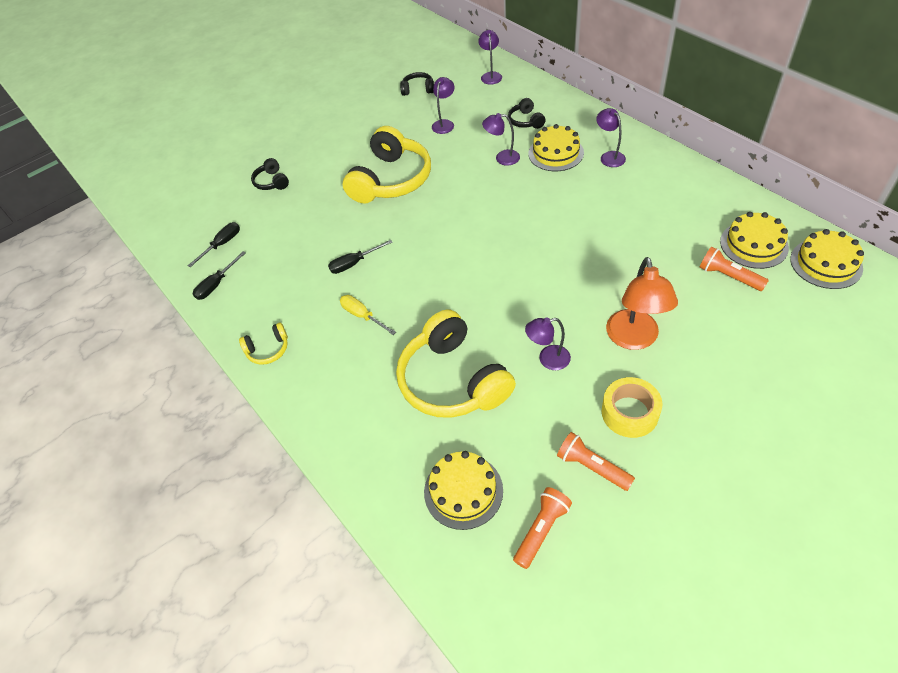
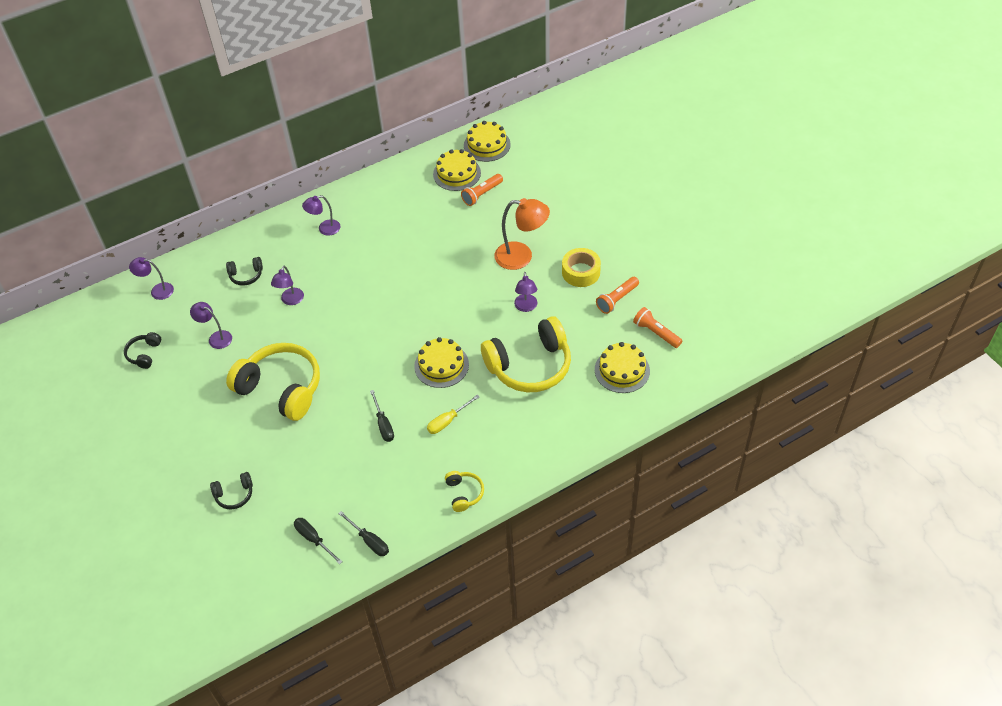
camera: 85 degrees left, 0 degrees up
yellow cake [528,124,584,171] -> yellow cake moved to [414,337,469,388]

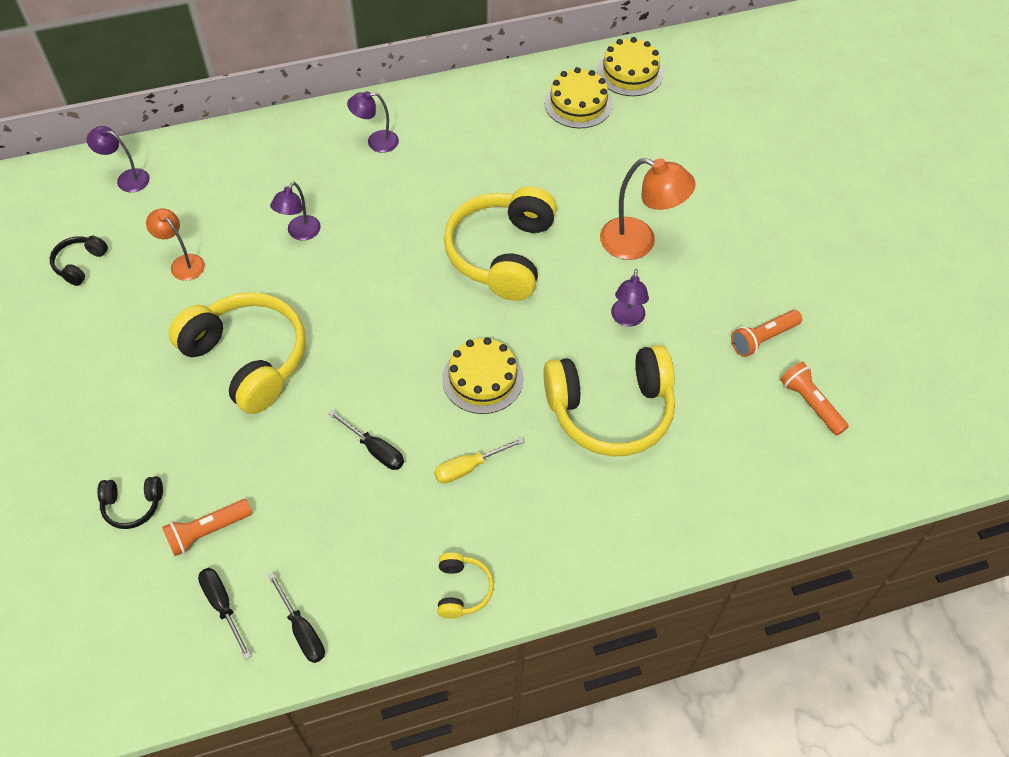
camera: 10 degrees right, 5 degrees up
purple lamp [190,302,232,349] -> orange lamp [146,208,205,281]
black headphones [226,257,263,286] -> none
black screwdriver [370,390,394,442] -> black screwdriver turned 45 degrees counterclockwise [329,410,404,470]
orange flashlight [461,174,503,206] -> orange flashlight moved to [162,499,252,556]
yellow tape [562,248,601,287] -> none
yellow cake [595,342,650,393] -> none
none -> yellow headphones [444,186,557,301]

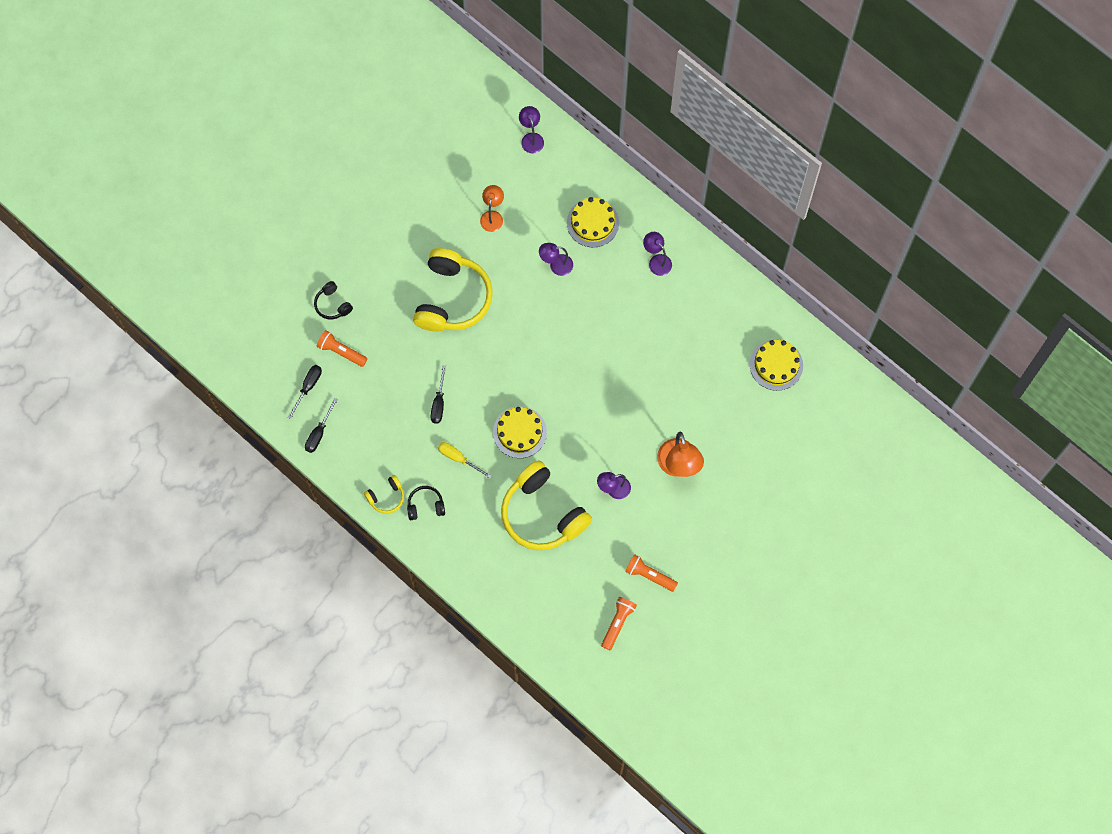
camera: 60 degrees right, 15 degrees up
black headphones [50,235,108,286] -> black headphones moved to [407,486,445,520]
yellow headphones [444,186,557,301] -> none
yellow cake [597,37,664,96] -> yellow cake moved to [567,197,619,247]

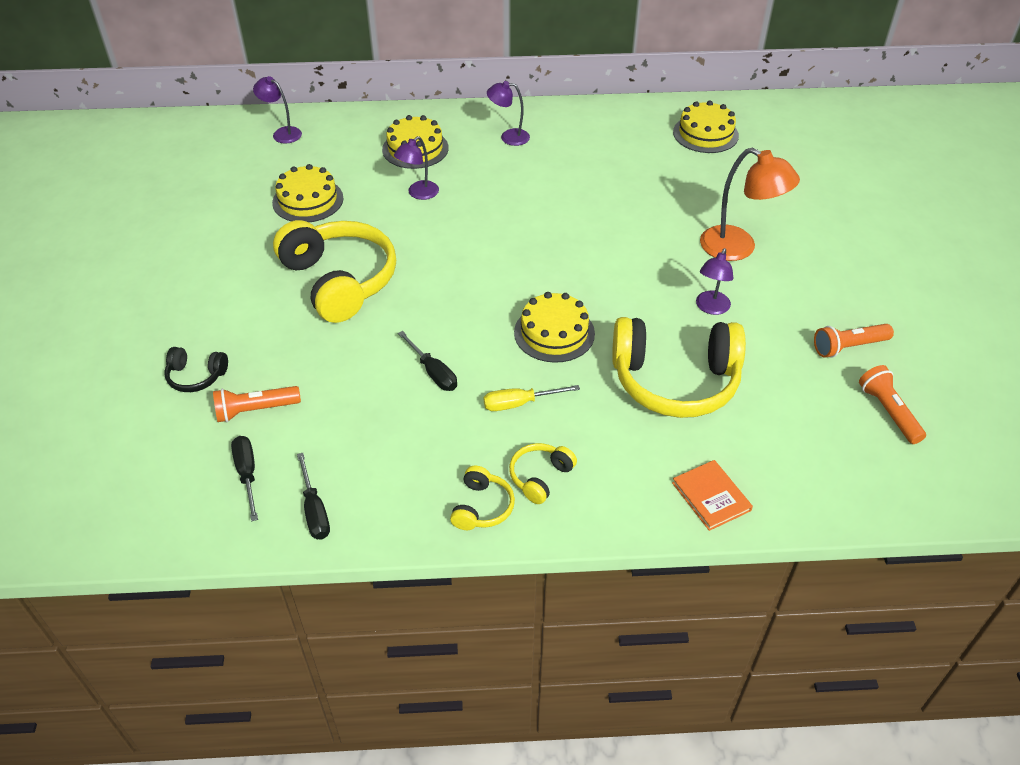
camera: 45 degrees left, 25 degrees down
black headphones [407,486,445,520] -> yellow headphones [509,443,577,504]
orange lamp [480,185,504,232] -> yellow cake [272,164,343,222]
none -> orange book [672,460,753,531]

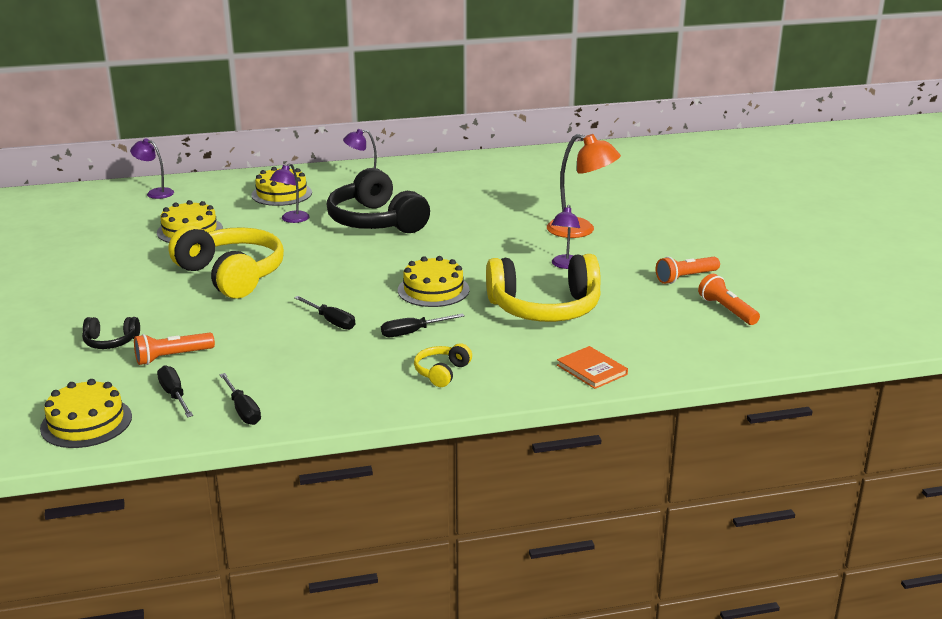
camera: 10 degrees left, 20 degrees down
yellow headphones [450,466,515,530] -> none
yellow screwdriver [484,385,580,411] -> black screwdriver [381,313,464,337]
yellow cake [673,100,739,153] -> yellow cake moved to [40,379,132,448]
none -> black headphones [327,168,430,233]

